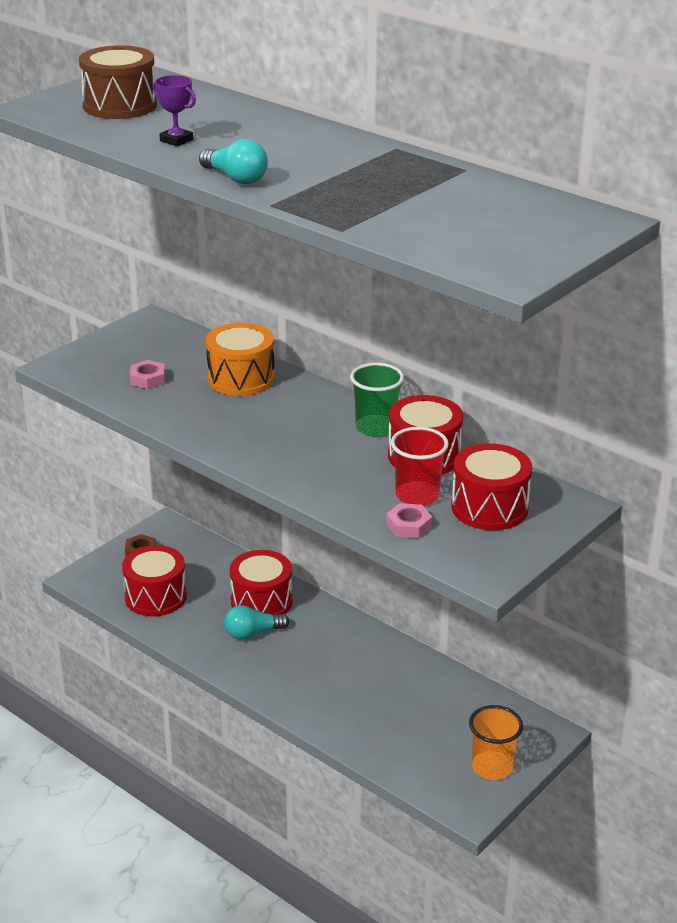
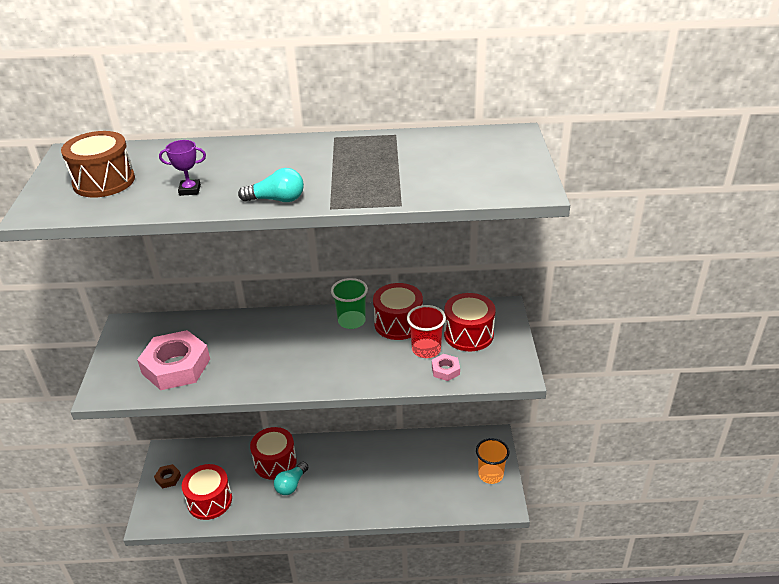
camera: 40 degrees left, 5 degrees up
pink nut [130,360,165,389] -> pink nut [137,330,210,390], size x2.26
orange drum [206,323,275,396] -> none

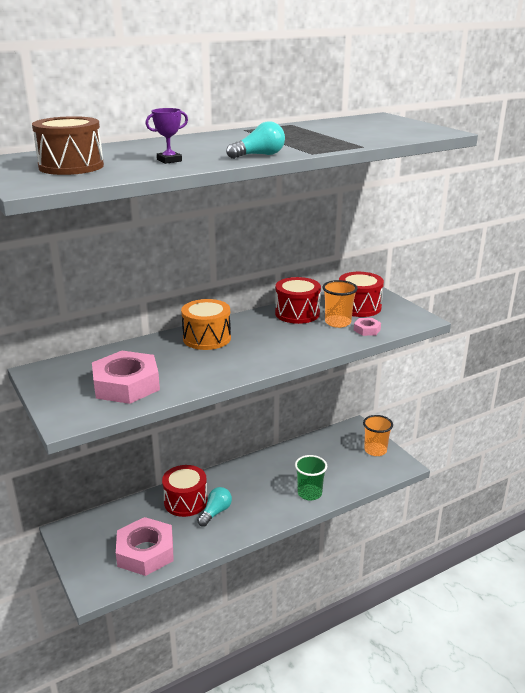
camera: 30 degrees left, 10 degrees down
brown nut [154,464,181,488] -> none
red drum [182,464,232,520] -> pink nut [116,517,174,576]
turquoise light bulb [274,462,309,495] -> turquoise light bulb turned 150 degrees counterclockwise [197,487,232,527]
green cup [331,278,368,329] -> green cup moved to [295,455,327,500]
red cup [407,305,446,358] -> orange cup [322,280,358,328]
none -> orange drum [181,299,231,350]

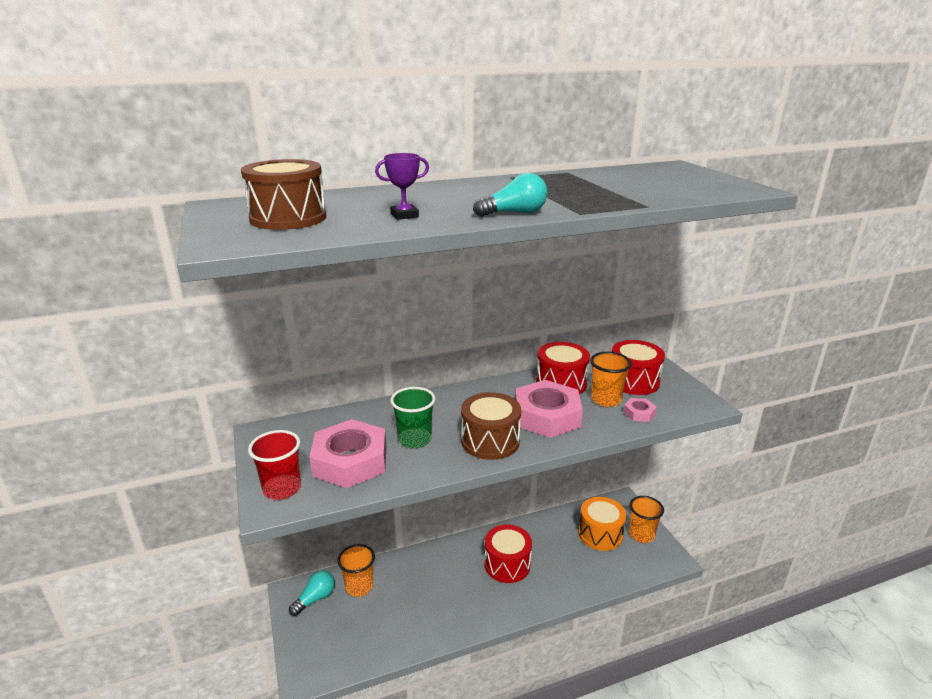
camera: 10 degrees right, 0 degrees up
pink nut [116,517,174,576] -> pink nut moved to [515,380,583,438]
red drum [162,465,208,517] -> red drum moved to [484,524,532,583]
orange drum [181,299,231,350] -> orange drum moved to [578,497,626,551]
turquoise light bulb [197,487,232,527] -> turquoise light bulb moved to [289,571,335,616]
green cup [295,455,327,500] -> green cup moved to [390,387,435,448]
none -> red cup [248,430,301,500]
none -> orange cup [337,544,375,597]
none -> brown drum [461,392,521,460]

